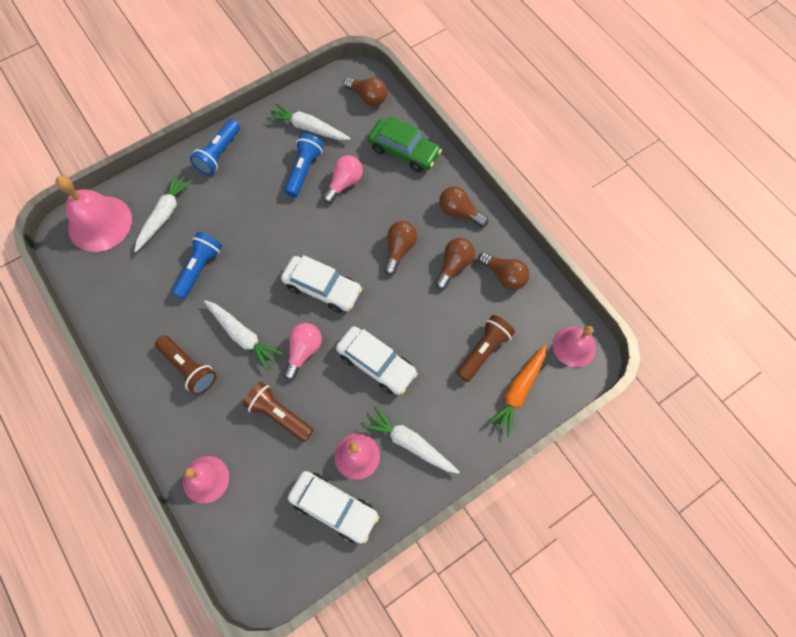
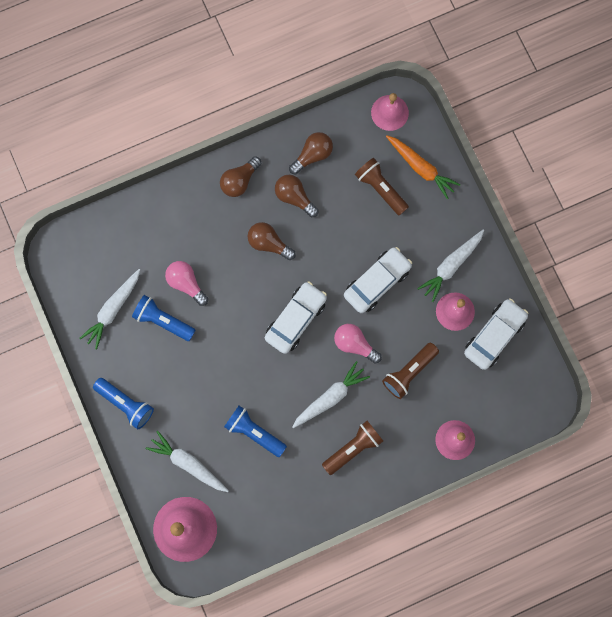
camera: 80 degrees left, 10 degrees up
brown light bulb [344,77,387,106] -> none
green car [368,116,442,172] -> none

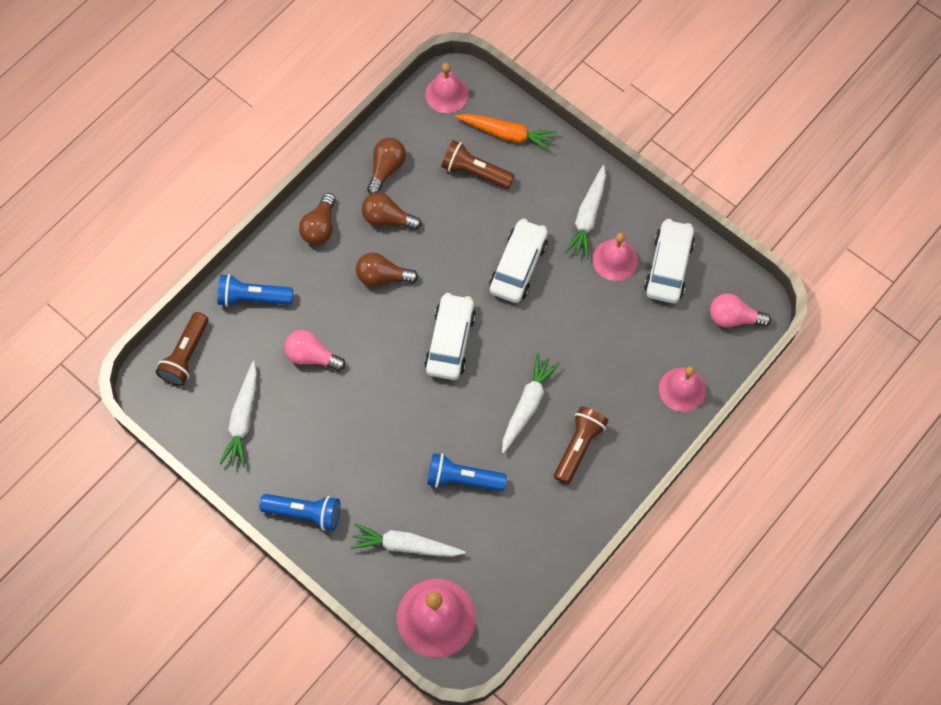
camera: 25 degrees left, 10 degrees down
blue flashlight [132,295,196,341] -> blue flashlight moved to [217,274,293,307]
pink light bulb [334,324,382,364] -> pink light bulb moved to [710,293,771,327]
brown flashlight [382,343,439,399] -> brown flashlight moved to [155,312,209,386]

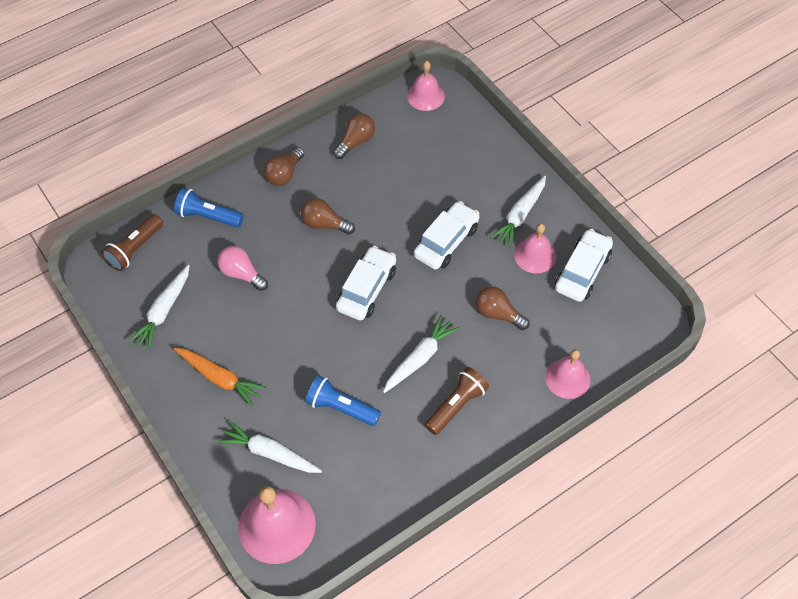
camera: 15 degrees right, 10 degrees down
blue flashlight [259,494,340,531] -> none
brown light bulb [362,193,421,230] -> brown light bulb moved to [475,286,530,330]
brown flashlight [441,140,515,189] -> none
orange carrot [455,114,557,152] -> orange carrot moved to [174,348,266,407]
pink light bulb [710,293,771,327] -> none

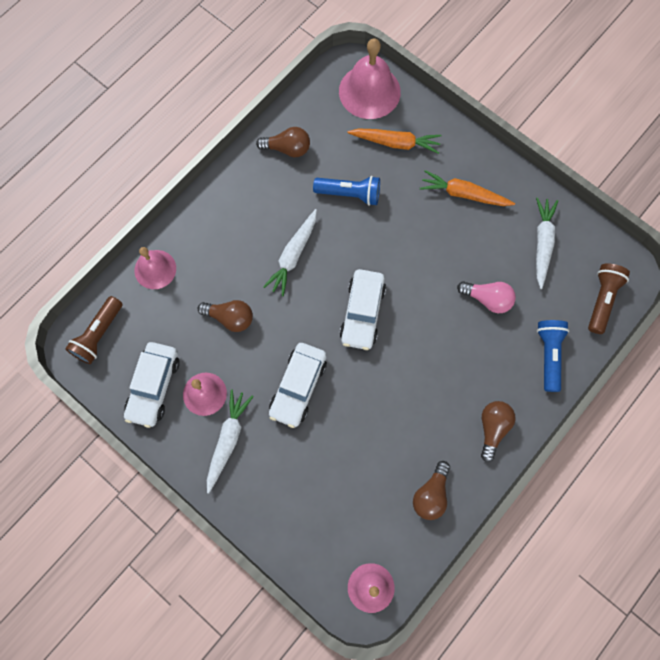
camera: 165 degrees right, 15 degrees up
blue flashlight [174,188,243,228] -> blue flashlight turned 90 degrees counterclockwise [537,320,569,392]
white carrot [218,421,322,473] -> orange carrot [348,129,441,154]
brown light bulb [301,198,355,234] -> brown light bulb moved to [256,127,310,157]
brown flashlight [425,367,489,435] -> brown flashlight moved to [65,296,122,364]

